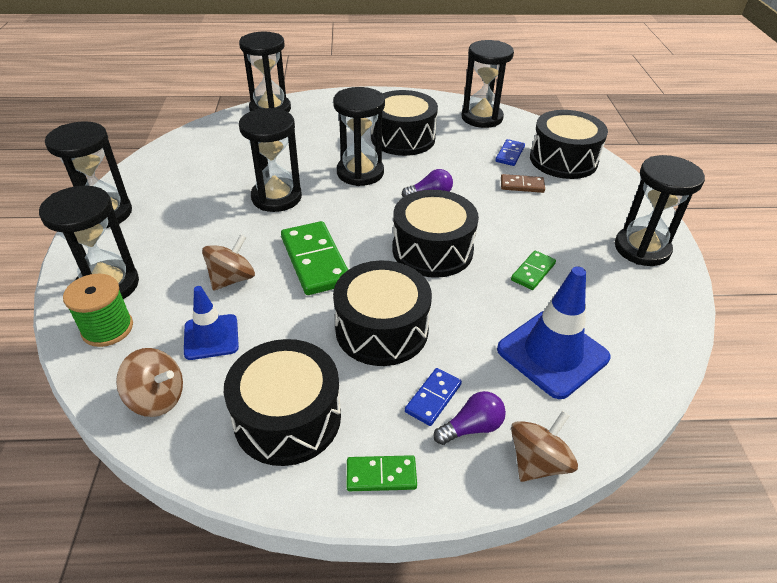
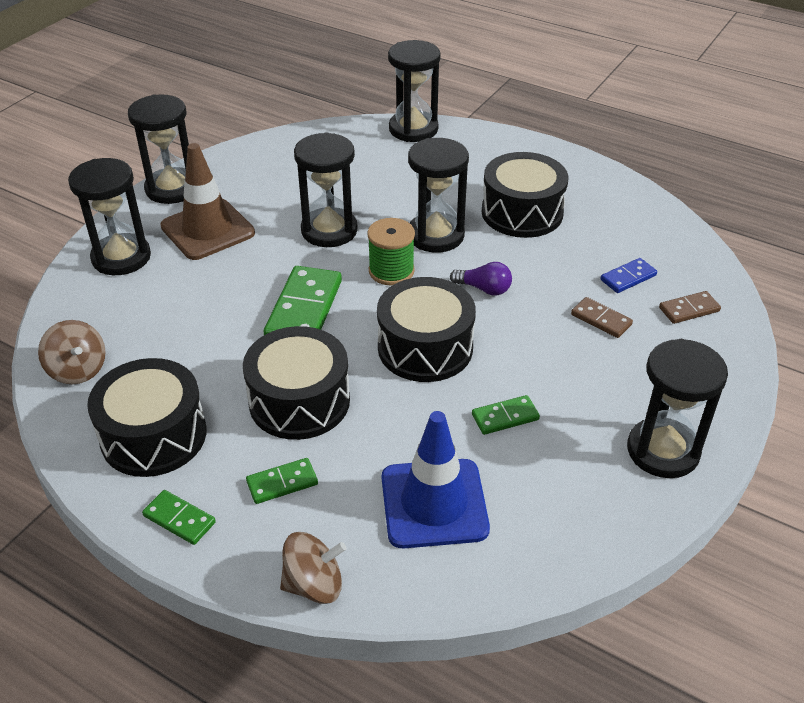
camera: 35 degrees right, 0 degrees up
green spool [63,274,133,347] -> green spool moved to [367,218,415,285]
blue traffic cone [184,286,239,360] -> none
brown spinning top [202,234,255,291] -> none
blue domino [405,368,462,426] -> green domino [246,458,318,504]
purple light bulb [434,391,506,445] -> none
black hourglass [462,40,514,128] -> none
black drum [530,110,608,179] -> brown domino [659,291,721,324]
none -> brown traffic cone [160,143,255,260]

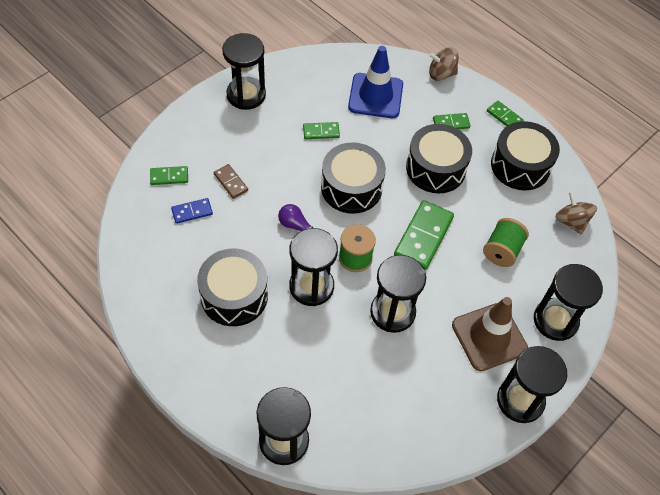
camera: 170 degrees left, 15 degrees up
brown domino [659,291,721,324] -> green domino [150,166,188,185]
none -> green spool [483,218,529,267]

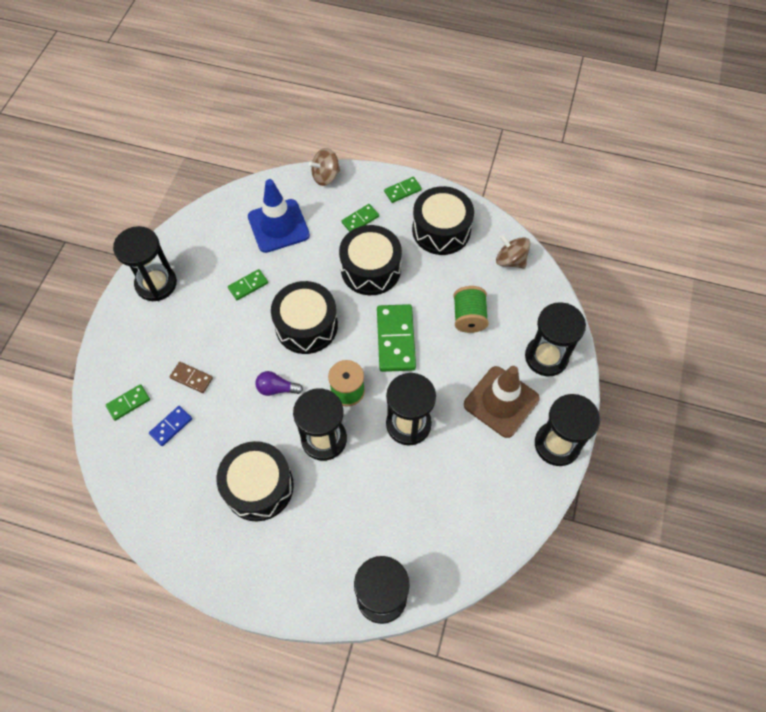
camera: 25 degrees left, 5 degrees up
green domino [487,101,524,126] -> green domino turned 45 degrees counterclockwise [384,177,422,203]

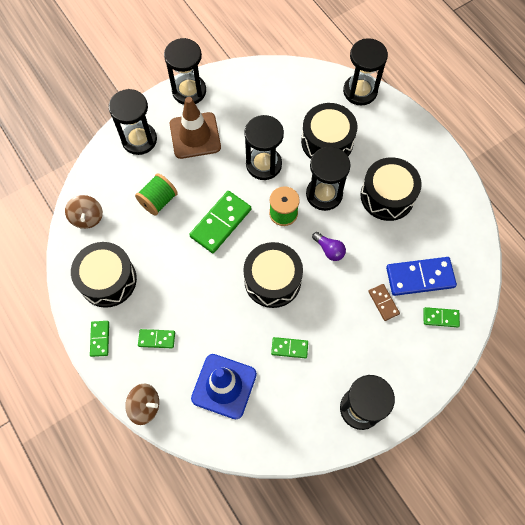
camera: 140 degrees left, 5 degrees up
blue domino [149,406,192,446] -> blue domino [386,257,457,296], size x1.88
black drum [339,225,402,295] -> black drum moved to [301,103,357,159]
green domino [384,177,422,203] -> green domino turned 75 degrees clockwise [90,321,109,357]

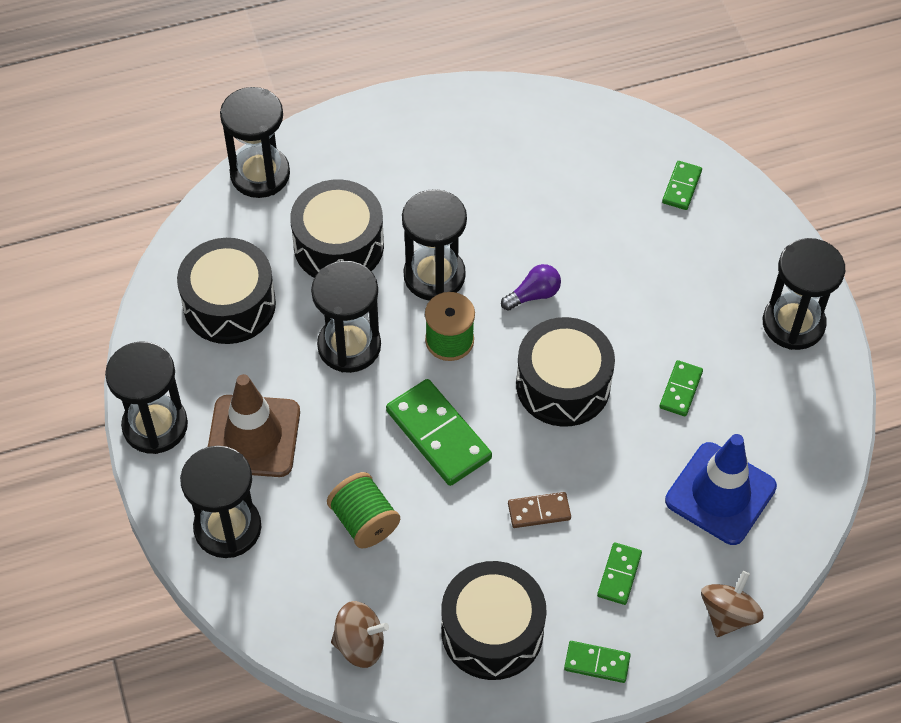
camera: 75 degrees left, 10 degrees down
black drum [360,157,422,221] -> black drum moved to [177,238,276,344]
brown domino [368,284,400,321] -> brown domino moved to [508,492,571,528]
blue domino [386,257,457,296] -> none

